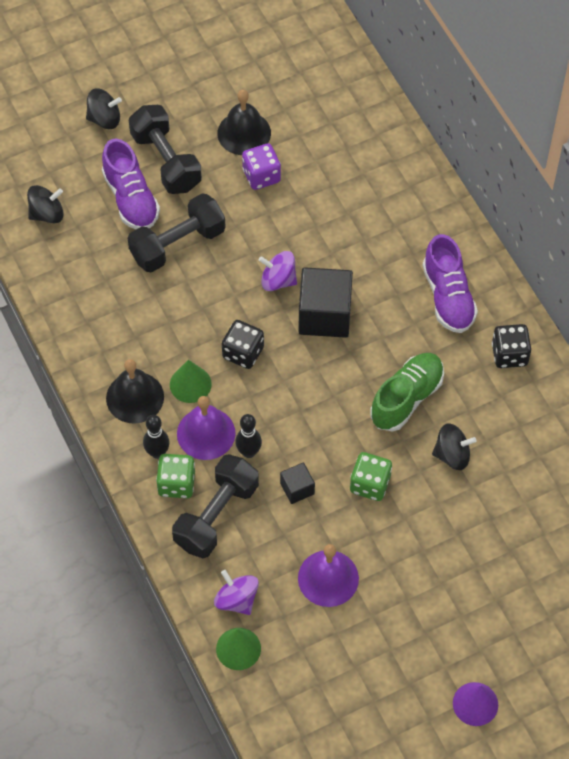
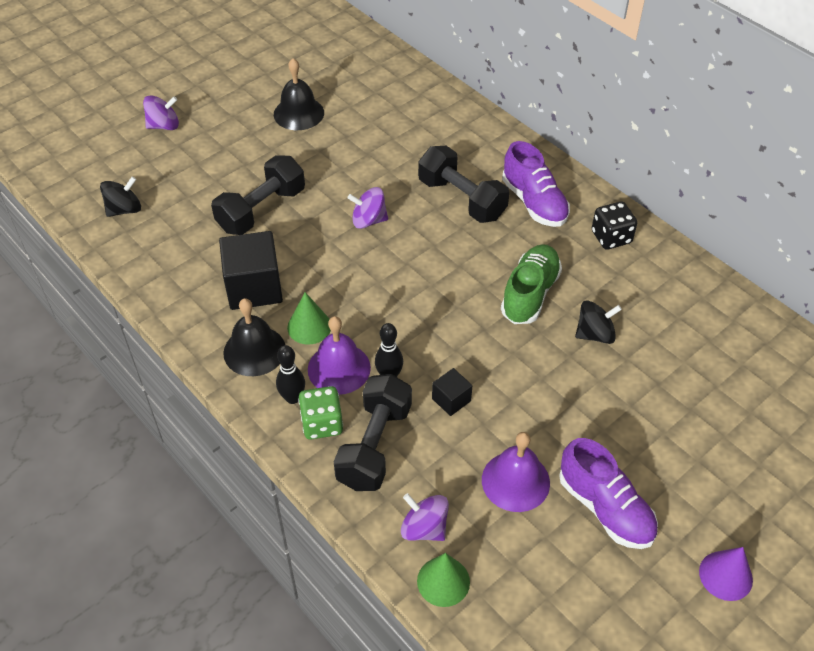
camera: 15 degrees left, 10 degrees down
black spinning top [86,88,122,129] -> purple spinning top [143,95,179,130]
purple shoe [102,139,160,229] -> purple shoe moved to [559,438,658,549]
black dumbbell [129,105,202,194] -> black dumbbell moved to [418,146,509,223]
black dice [222,320,264,369] -> none
purple dice [242,143,281,190] -> none
black cube [298,267,353,338] -> black cube moved to [219,231,283,310]
green dice [350,452,392,501] -> none

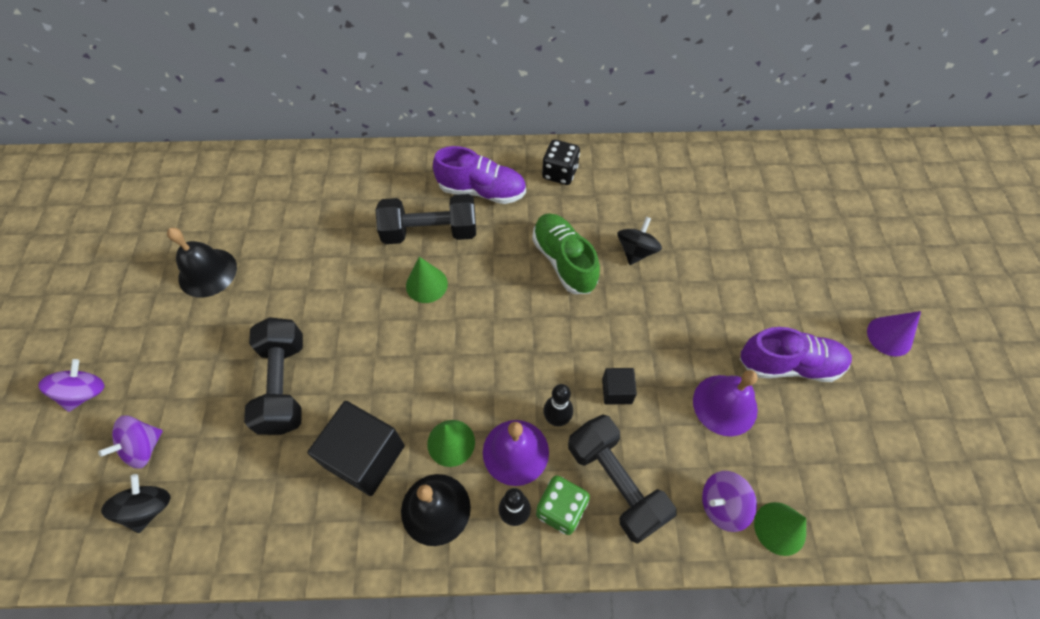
camera: 50 degrees left, 10 degrees up
purple spinning top [348,187,388,229] -> purple spinning top moved to [98,415,163,468]
none -> green cone [406,257,448,303]

